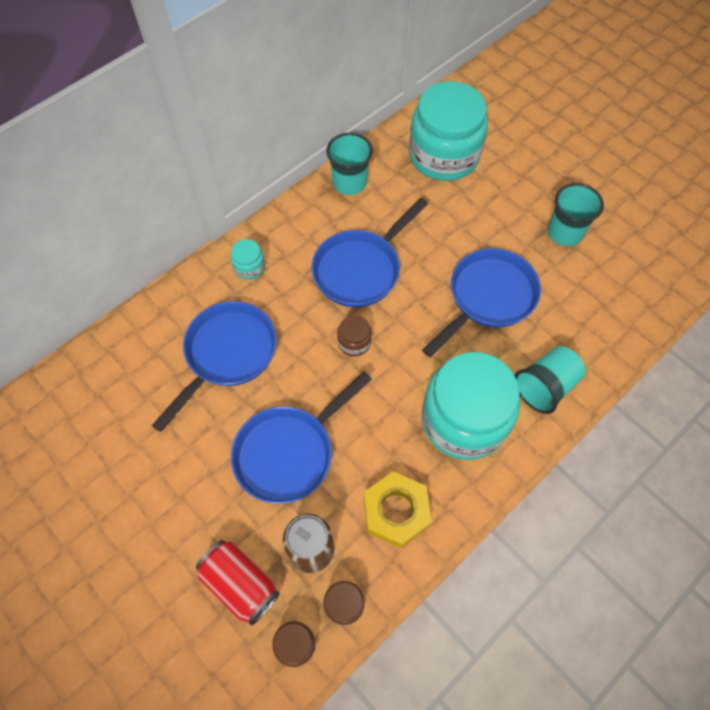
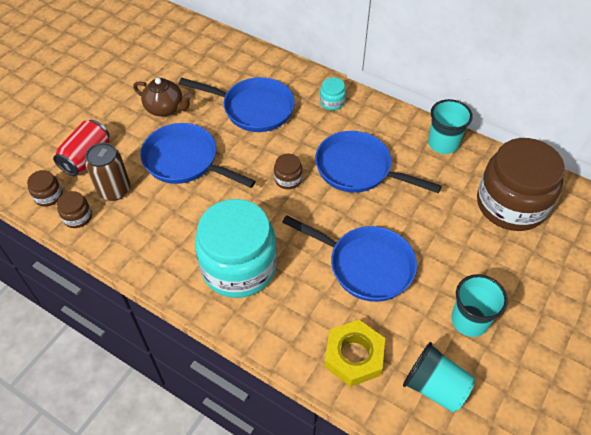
camera: 75 degrees right, 10 degrees down
yellow nut [364,471,432,548] -> yellow nut moved to [324,320,385,387]
turquoise jar [409,81,488,181] -> brown jar [477,138,565,231]
turquoise cup [514,346,586,414] -> turquoise cup moved to [403,342,475,413]
none -> brown teapot [133,78,192,117]

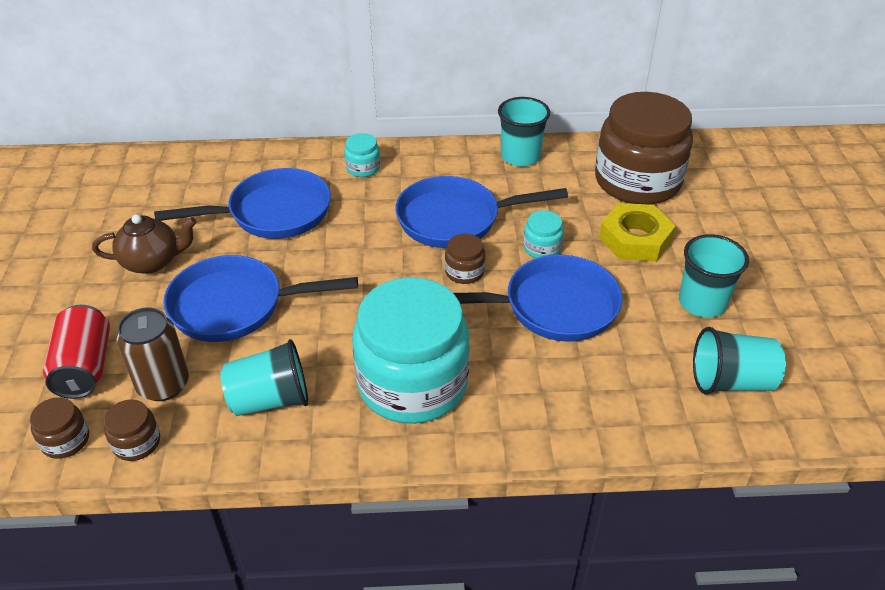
camera: 35 degrees left, 10 degrees down
brown jar [274,154,302,189] -> brown jar moved to [445,234,485,284]
yellow nut [324,320,385,387] -> yellow nut moved to [599,203,676,261]
none -> turquoise cup [220,339,308,416]
none -> turquoise jar [523,210,564,258]

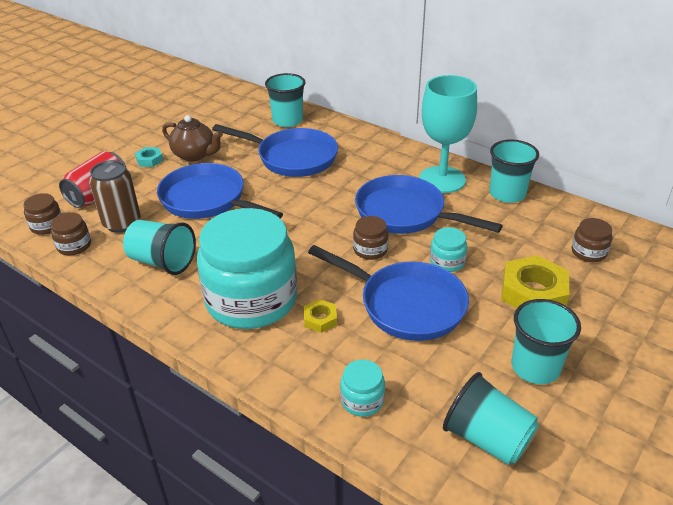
camera: 40 degrees right, 5 degrees down
turquoise jar [344,133,380,177] -> turquoise jar moved to [340,360,385,417]
brown jar [595,92,693,205] -> brown jar [572,218,612,262], size x0.40
none -> turquoise nut [135,147,163,167]
none -> turquoise cup [265,73,306,127]
none -> yellow nut [304,299,337,333]
none -> turquoise goblet [419,75,477,193]

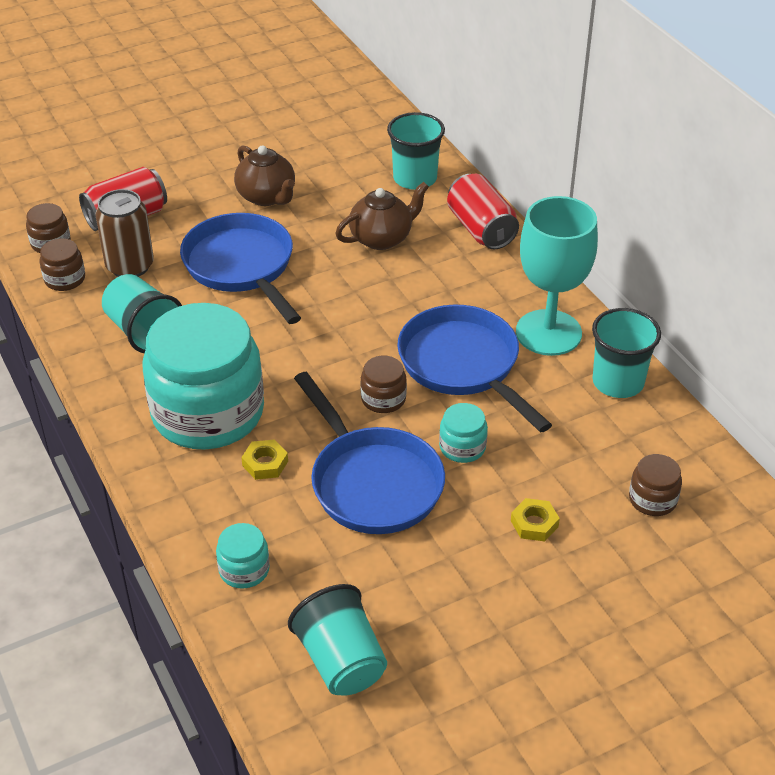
camera: 25 degrees right, 5 degrees up
turquoise nut [135,147,163,167] -> none
blue pan [212,124,338,177] -> brown teapot [335,182,429,250]
yellow nut [501,255,570,308] -> yellow nut [511,498,560,541], size x0.51
turquoise cup [512,299,581,384] -> none
none -> red can [447,174,519,249]

